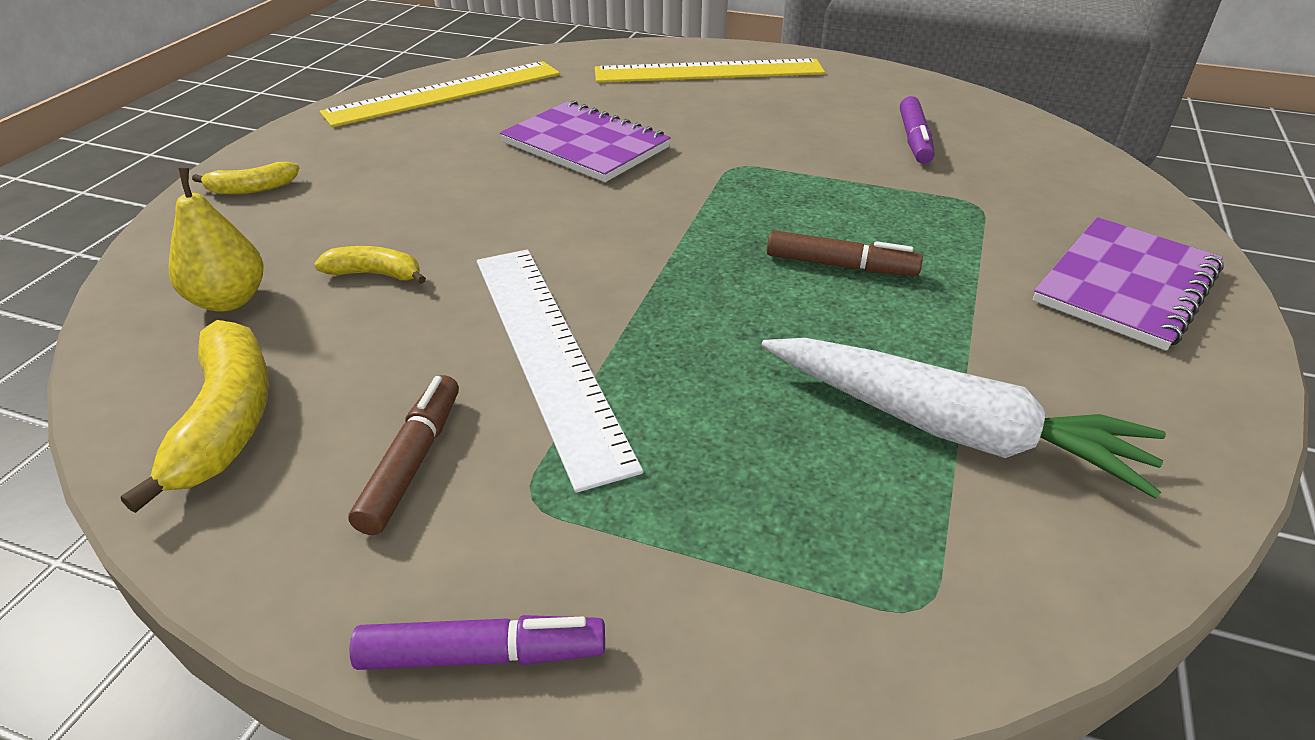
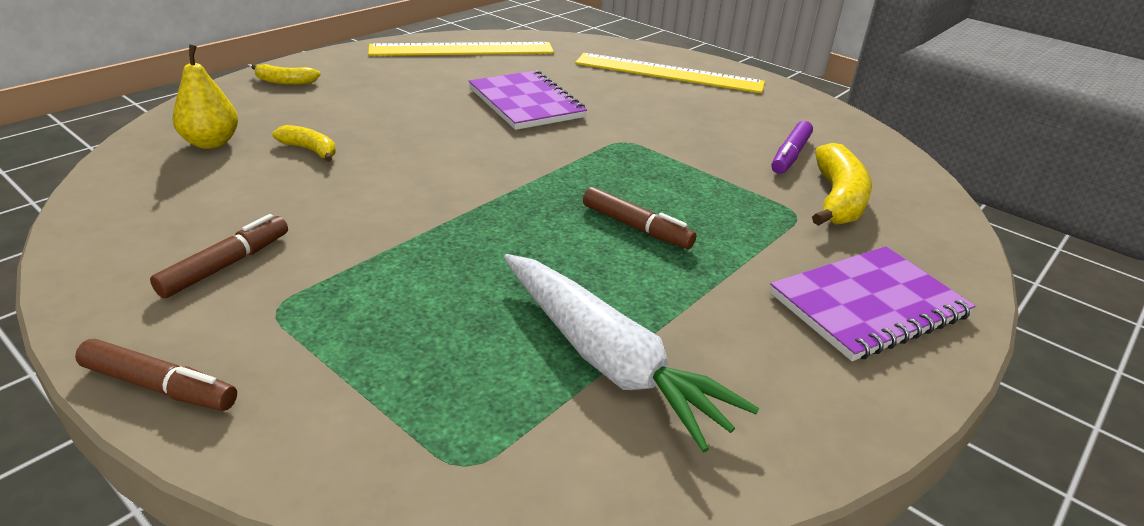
camera: 20 degrees right, 5 degrees down
yellow banana [121,320,269,513] -> yellow banana moved to [812,143,872,226]
purple marker [349,615,605,670] -> brown marker [75,339,237,411]
white ruler [477,250,643,493] -> none

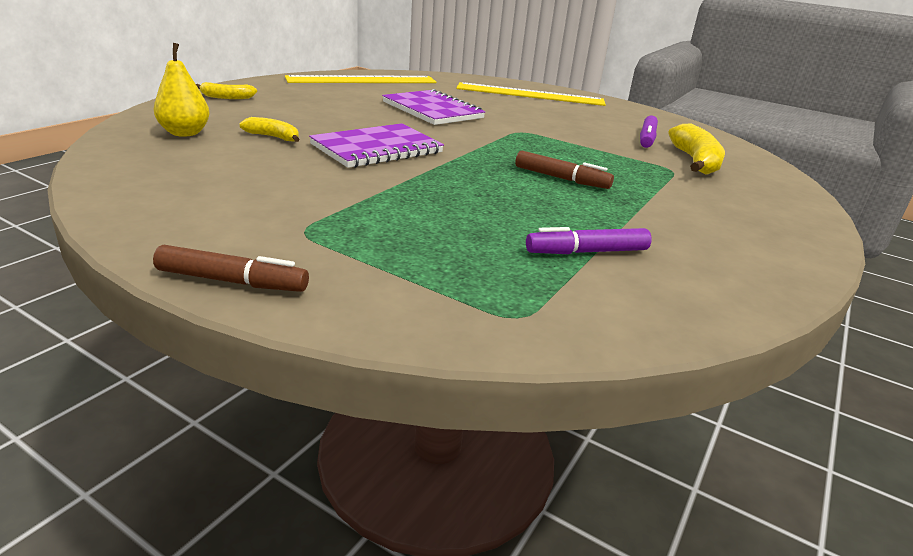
camera: 10 degrees left, 5 degrees down
brown marker [150,214,288,298] -> none
white carrot [504,254,759,453] -> purple marker [526,227,652,254]
purple notebook [770,246,975,361] -> purple notebook moved to [309,123,444,168]

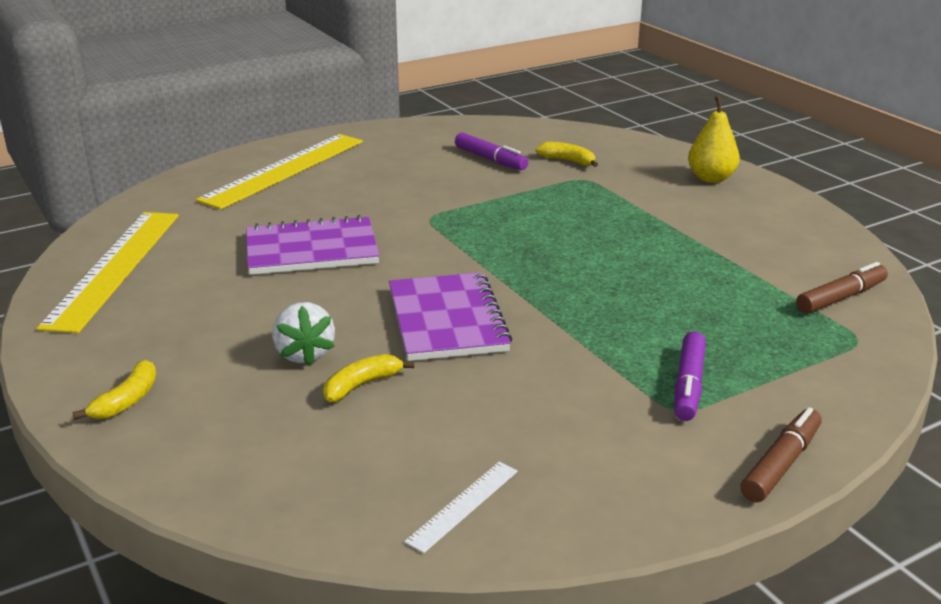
camera: 60 degrees left, 0 degrees up
yellow pear [154,43,210,137] -> yellow pear moved to [688,96,740,183]
brown marker [515,151,614,189] -> brown marker moved to [796,262,888,314]
purple marker [526,227,652,254] -> purple marker moved to [675,331,706,421]
yellow banana [668,124,725,175] -> yellow banana [536,142,598,167], size x0.56
none -> white strawberry [272,302,335,366]
none -> white ruler [404,462,518,553]

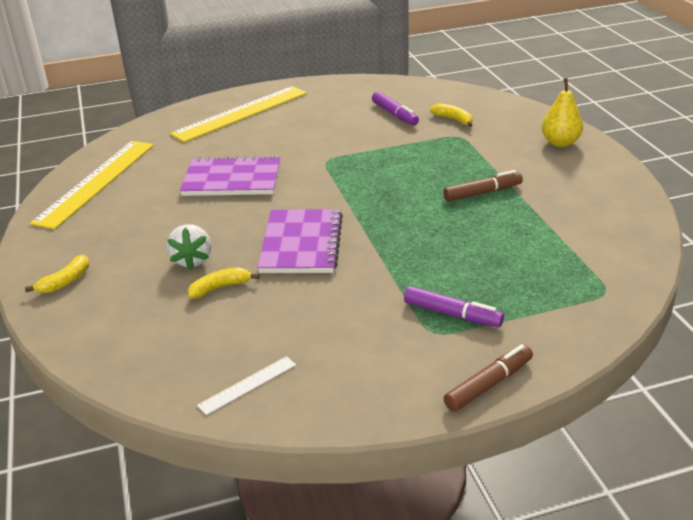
camera: 15 degrees right, 5 degrees up
purple marker [675,331,706,421] -> purple marker turned 90 degrees counterclockwise [404,286,504,327]
brown marker [796,262,888,314] -> brown marker moved to [443,170,523,202]

